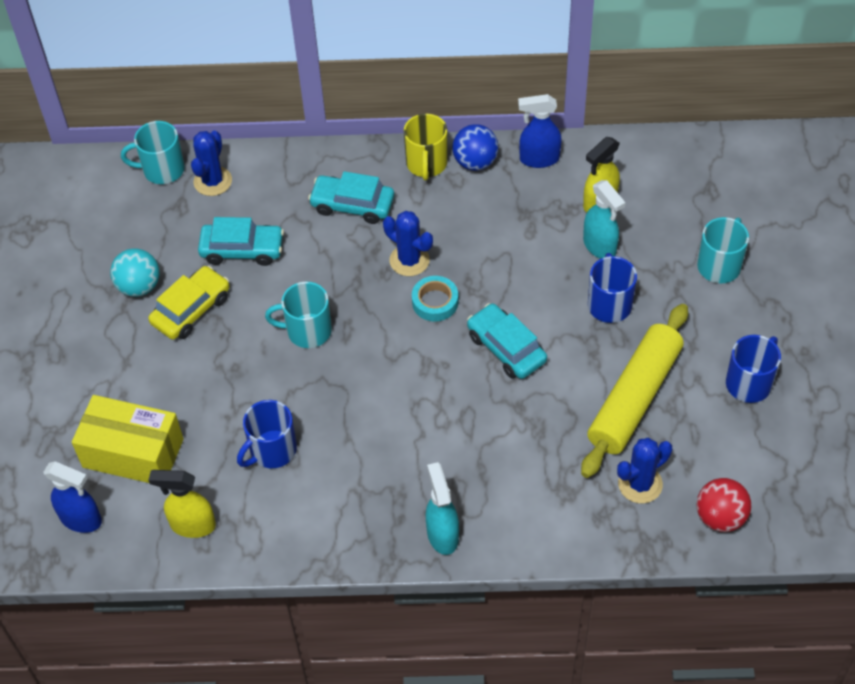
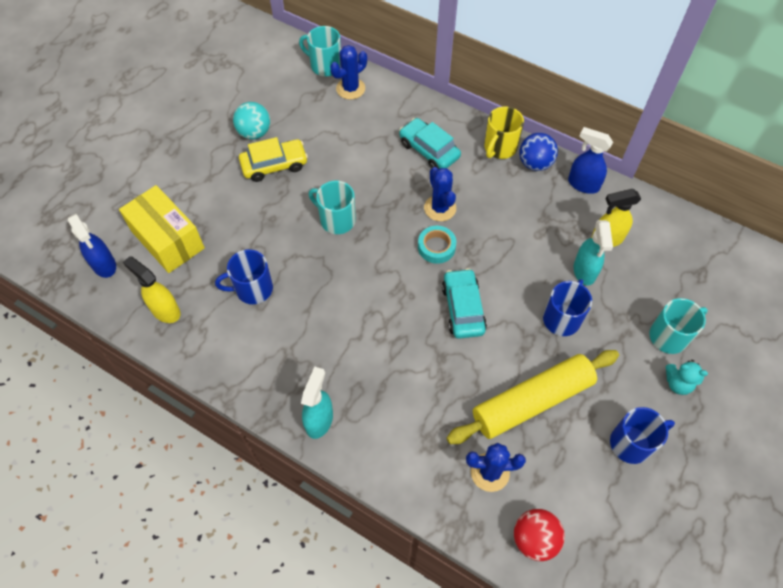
camera: 30 degrees right, 5 degrees up
turquoise car [198,217,284,266] -> none
none -> turquoise teddy bear [666,360,708,395]

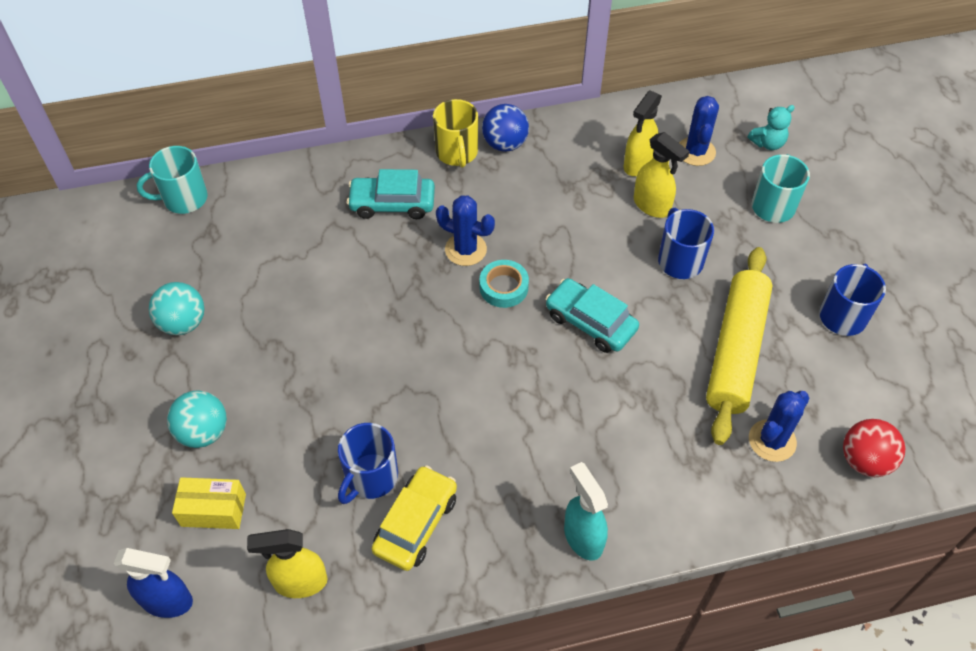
camera: 45 degrees left, 5 degrees down
yellow box [119,185,205,273] -> yellow box [172,477,246,529], size x0.59
yellow car [239,137,308,182] -> yellow car moved to [371,465,457,571]
turquoise mug [309,181,356,234] -> none
blue cactus [330,45,367,99] -> blue cactus moved to [679,96,719,166]
blue spray bottle [568,127,613,194] -> none
turquoise spray bottle [574,220,613,286] -> yellow spray bottle [634,132,690,218]
turquoise teddy bear [666,360,708,395] -> turquoise teddy bear moved to [747,105,795,150]
none -> turquoise ball [167,390,227,448]

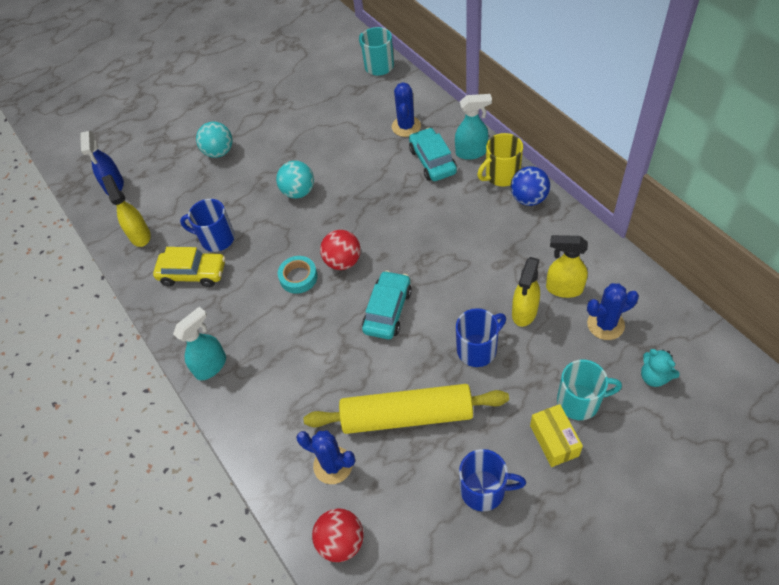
camera: 75 degrees right, 0 degrees up
turquoise ball [149,282,204,335] -> turquoise ball moved to [276,161,314,199]
yellow box [172,477,246,529] -> yellow box moved to [530,404,583,467]
blue cactus [436,195,495,266] -> blue cactus moved to [392,82,421,137]
turquoise tape [480,260,529,308] -> turquoise tape moved to [278,256,318,294]
none -> red ball [320,230,361,270]
none -> turquoise spray bottle [455,94,492,160]

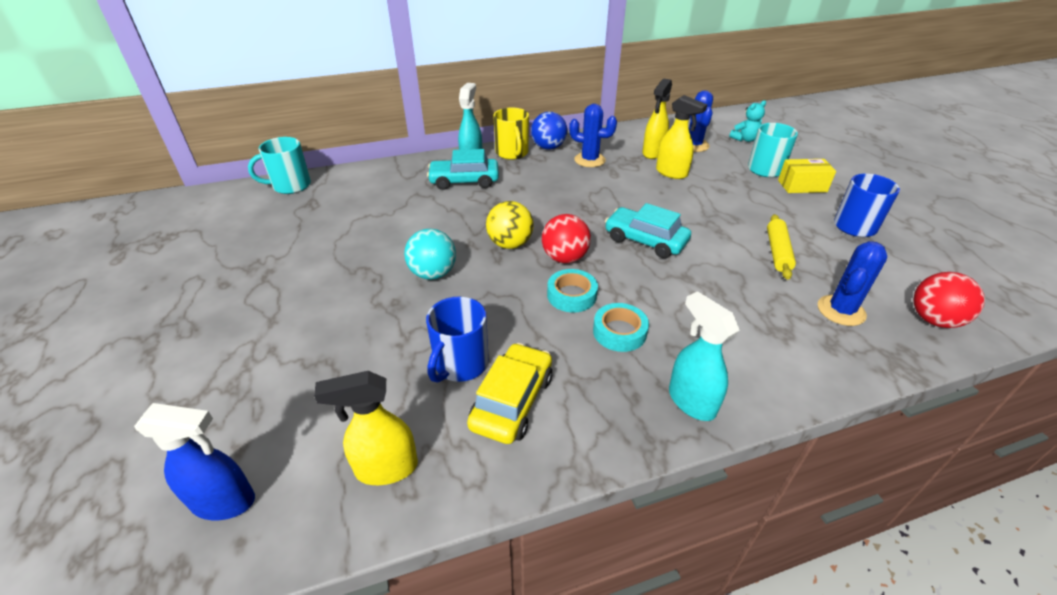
camera: 80 degrees left, 15 degrees down
turquoise ball [196,122,232,158] -> none
yellow rolling pin [304,384,509,434] -> yellow rolling pin [767,214,796,280], size x0.51
blue cactus [392,82,421,137] -> blue cactus moved to [569,104,617,167]
blue mug [456,308,506,367] -> none
none -> yellow ball [486,201,534,249]
none -> turquoise tape [593,303,649,352]

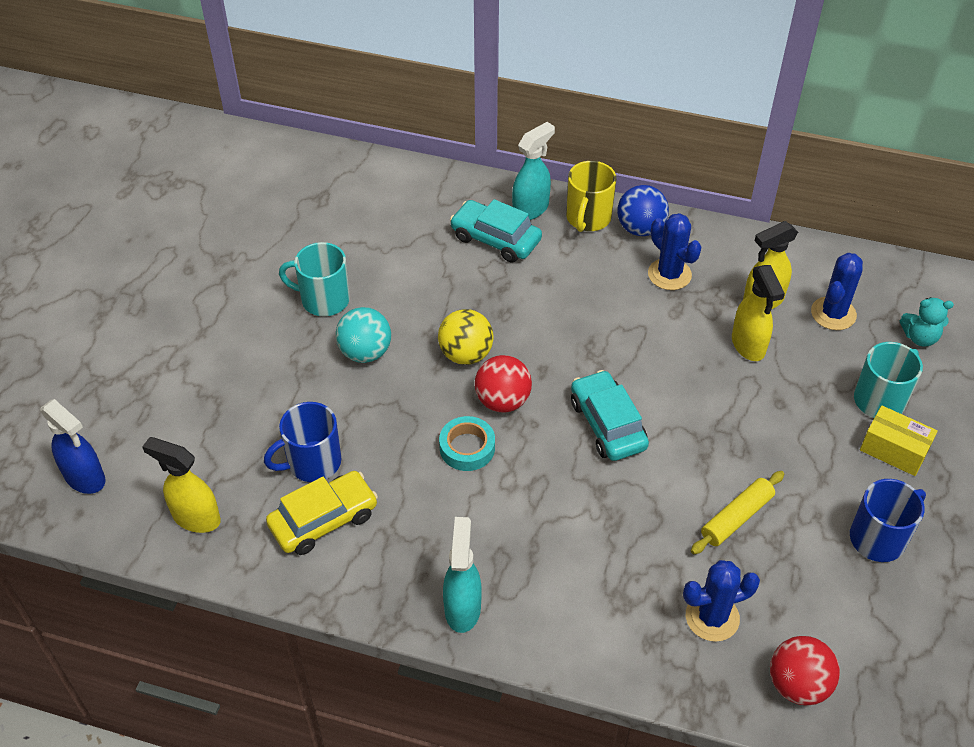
camera: 35 degrees right, 10 degrees up
turquoise mug [248,137,311,194] -> turquoise mug moved to [279,242,350,316]
turquoise tape [593,303,649,352] -> none

